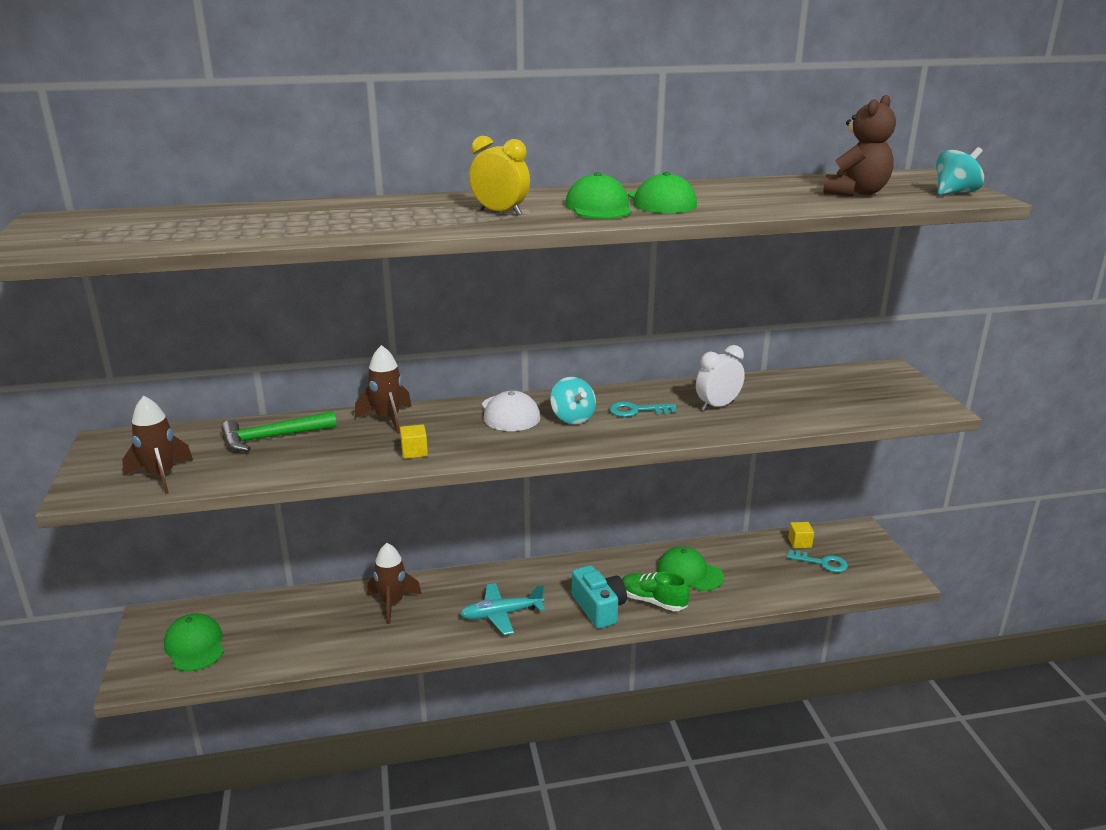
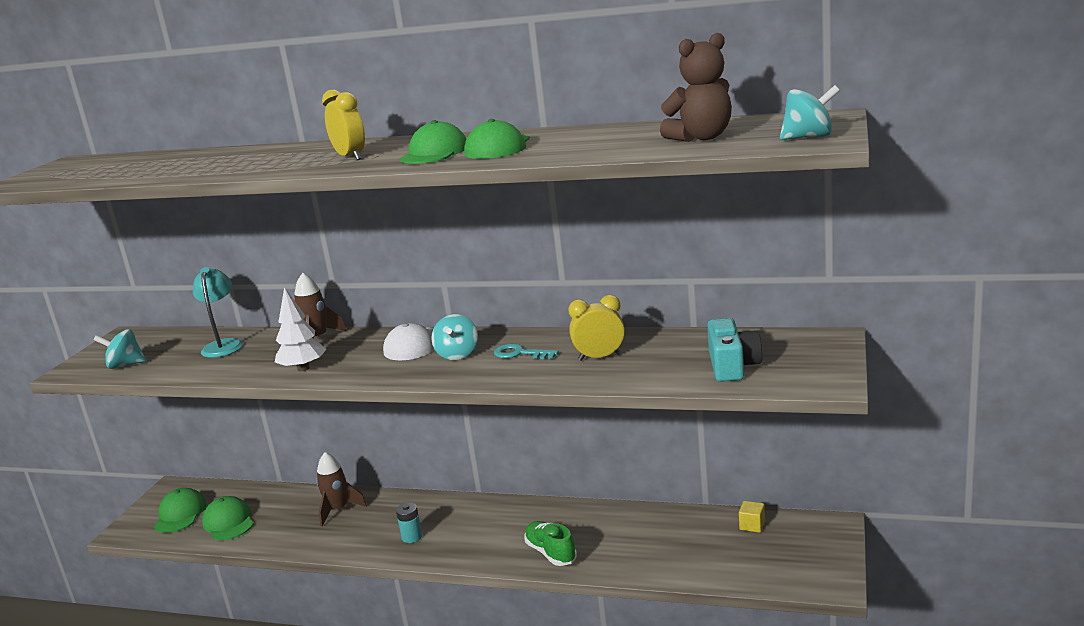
camera: 30 degrees right, 5 degrees down
brown rocket [122,396,193,494] -> turquoise spinning top [94,329,146,369]
green hammer [221,411,336,451] -> turquoise lamp [193,267,243,358]
yellow cube [400,424,428,459] -> white tree [275,287,327,371]
turquoise plane [460,583,545,635] -> turquoise battery [396,503,422,543]
turquoise camera [572,565,627,629] -> turquoise camera moved to [707,318,762,382]
green cap [657,546,724,591] -> green cap moved to [202,496,254,540]
white clock [696,345,745,411] -> yellow clock [568,295,625,361]
turquoise key [787,550,848,572] -> none

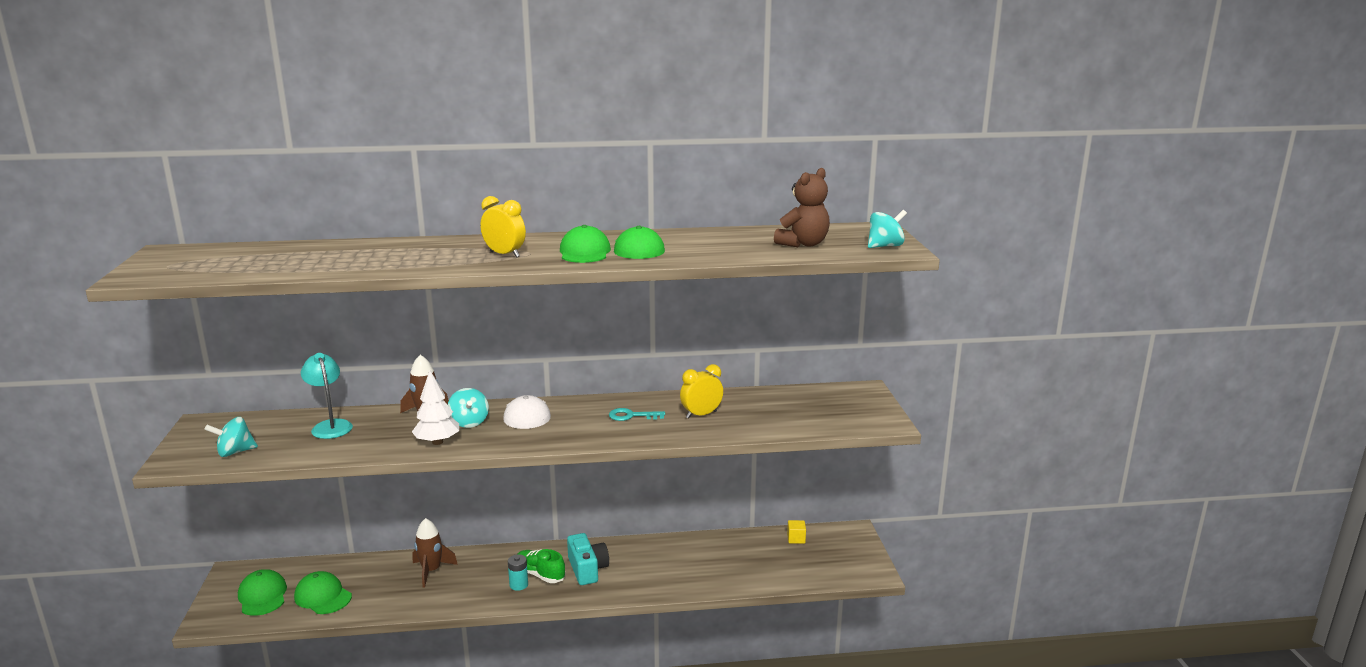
camera: 25 degrees left, 0 degrees up
turquoise spinning top [431,314,478,360] -> turquoise spinning top moved to [448,388,489,428]
green shoe [524,521,577,566] -> green shoe moved to [518,549,565,583]
turquoise camera [707,318,762,382] -> turquoise camera moved to [567,533,609,585]

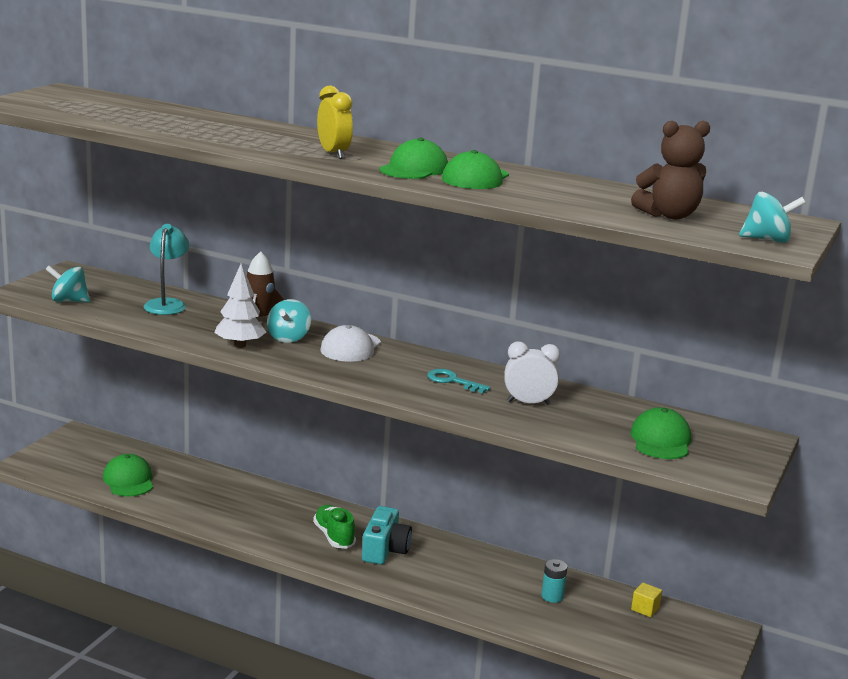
camera: 30 degrees right, 0 degrees up
green cap [238,569,287,616] -> green cap moved to [630,407,691,459]
brown rocket [413,518,458,588] -> none
turquoise battery [508,554,528,591] -> turquoise battery moved to [541,559,567,603]
yellow clock [680,364,723,419] -> white clock [505,341,560,405]

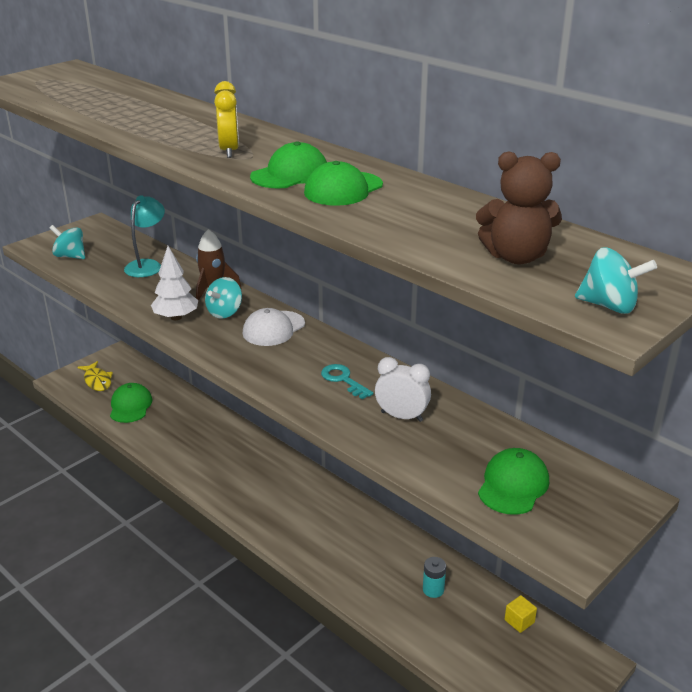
camera: 20 degrees right, 10 degrees up
green shoe [313,505,356,549] -> none
turquoise camera [362,506,412,565] -> none
none -> yellow fish [78,361,113,391]

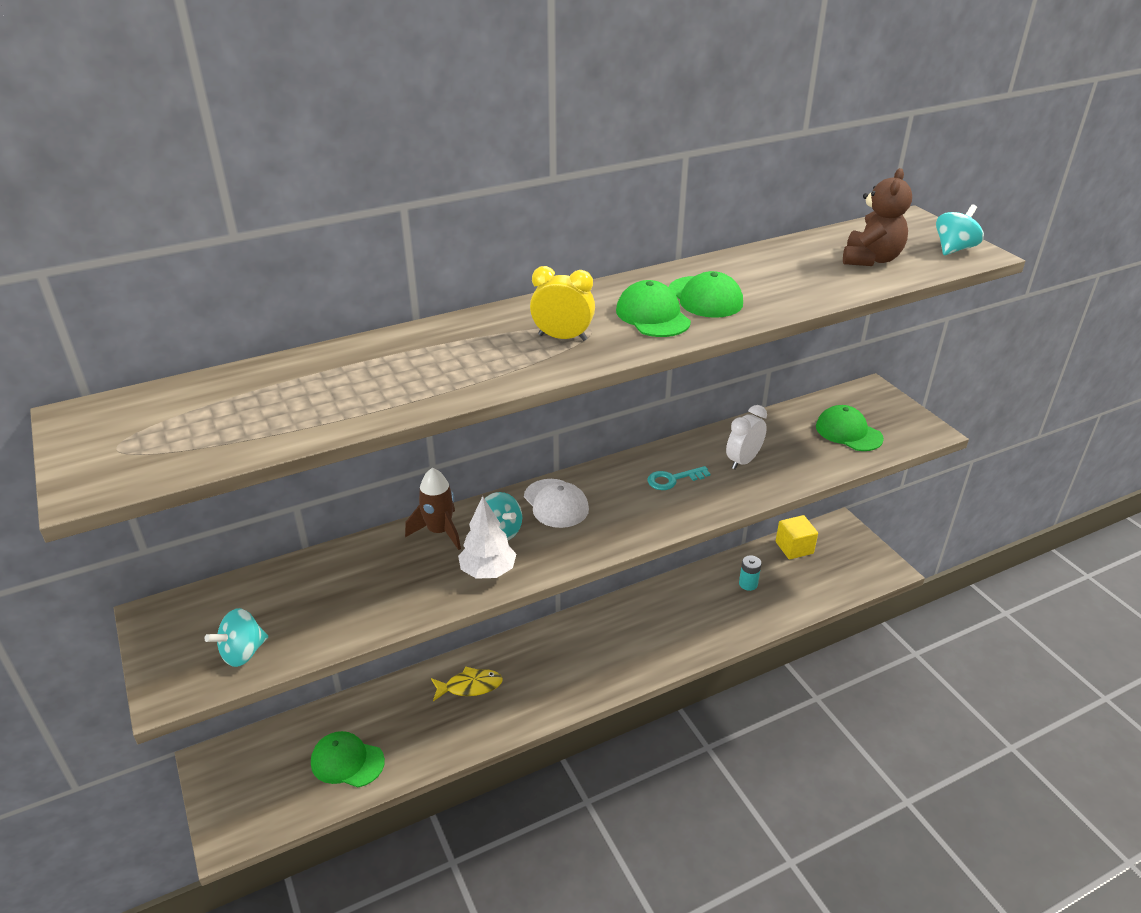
camera: 70 degrees left, 5 degrees up
yellow fish [78,361,113,391] -> yellow fish moved to [431,666,503,701]
turquoise lamp [124,195,165,277] -> none
yellow cube [505,595,537,633] -> yellow cube [776,515,818,559], size x1.64

